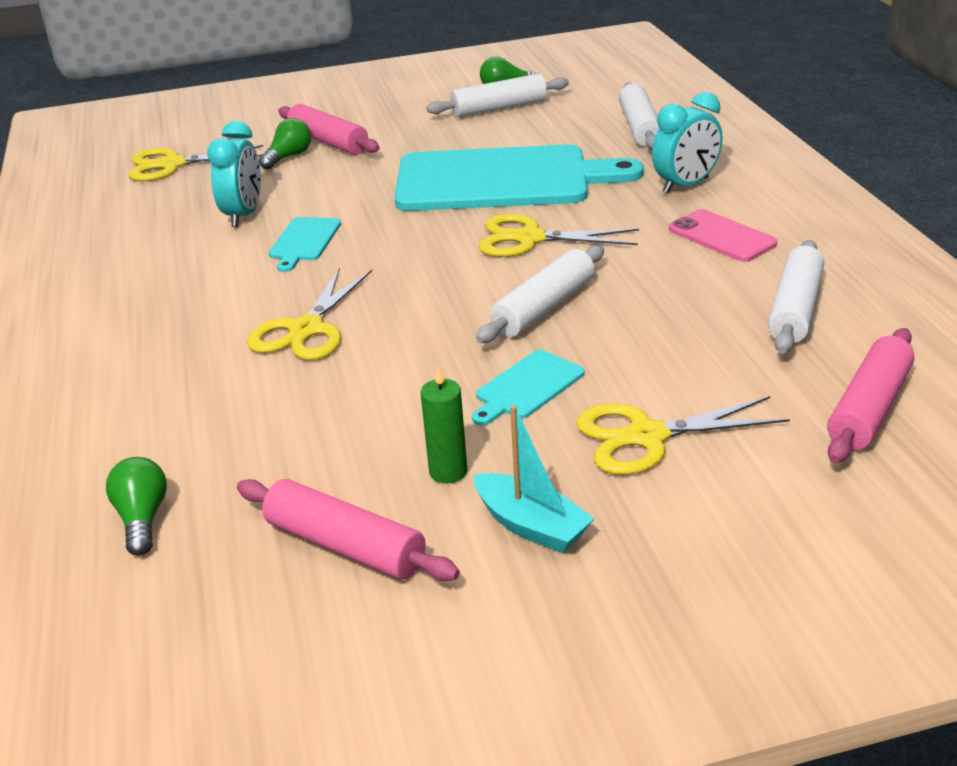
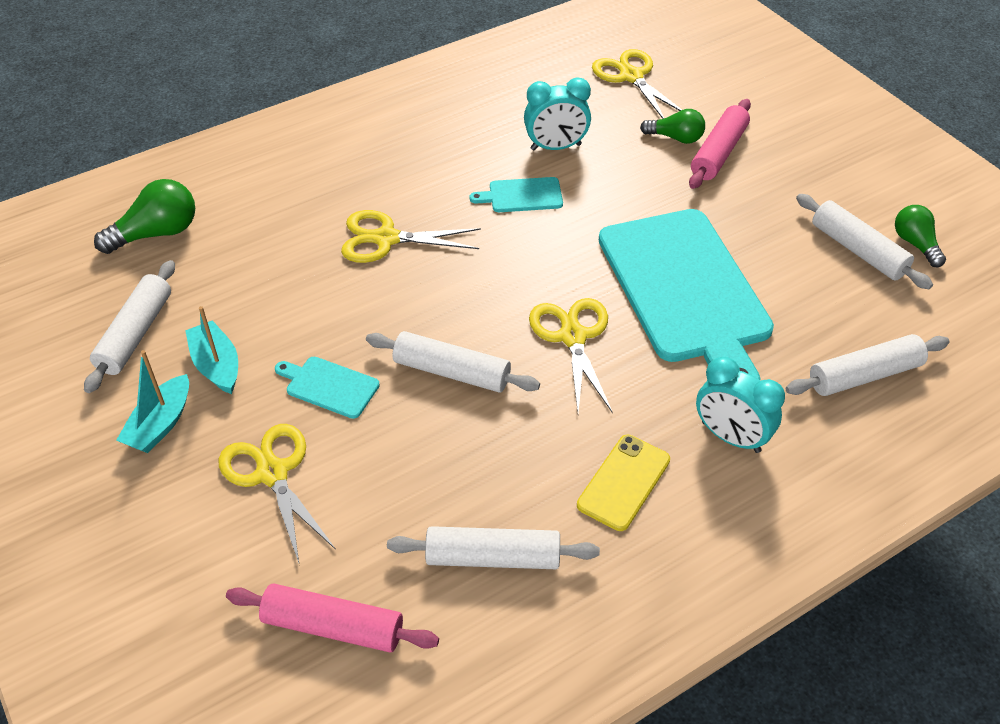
camera: 70 degrees right, 15 degrees up
green light bulb [106,457,167,556] -> green light bulb [94,179,195,254], size x1.50
pink rolling pin [237,479,460,581] -> white rolling pin [84,260,175,393]
green candle [421,366,467,484] -> turquoise boat [185,306,238,394]
pink phone [669,209,777,262] -> yellow phone [577,435,670,531]

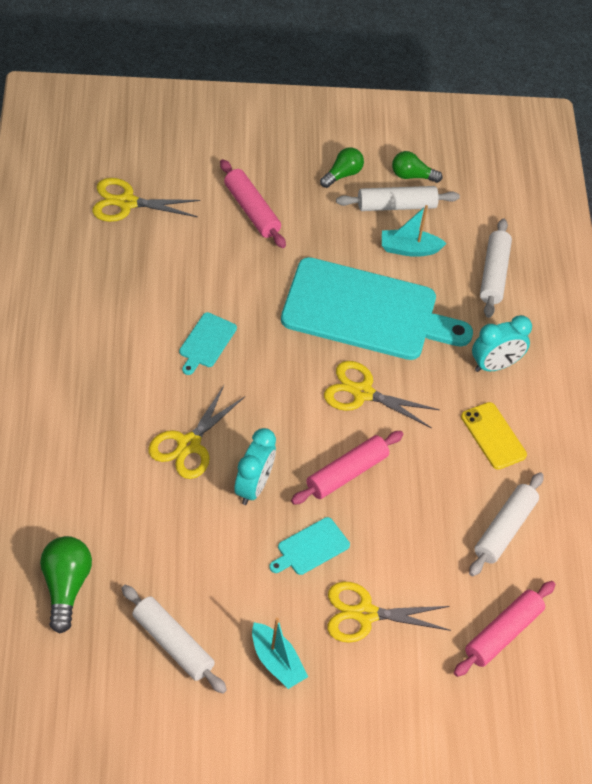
camera: 65 degrees left, 5 degrees up
turquoise boat [185,306,238,394] -> turquoise boat moved to [382,205,447,257]
white rolling pin [366,331,540,393] -> pink rolling pin [291,431,403,505]
turquoise clock [524,77,591,150] -> turquoise clock moved to [234,428,276,505]
green light bulb [640,109,705,144] -> green light bulb moved to [320,147,364,188]

